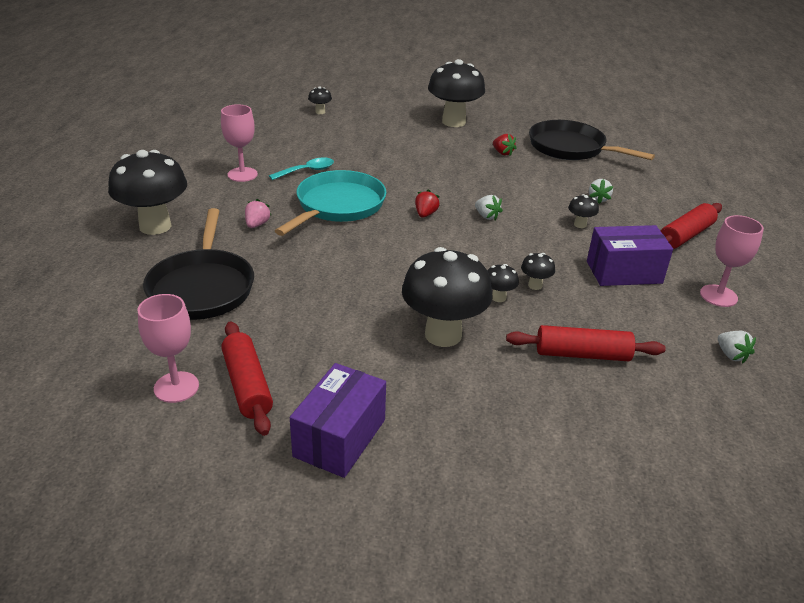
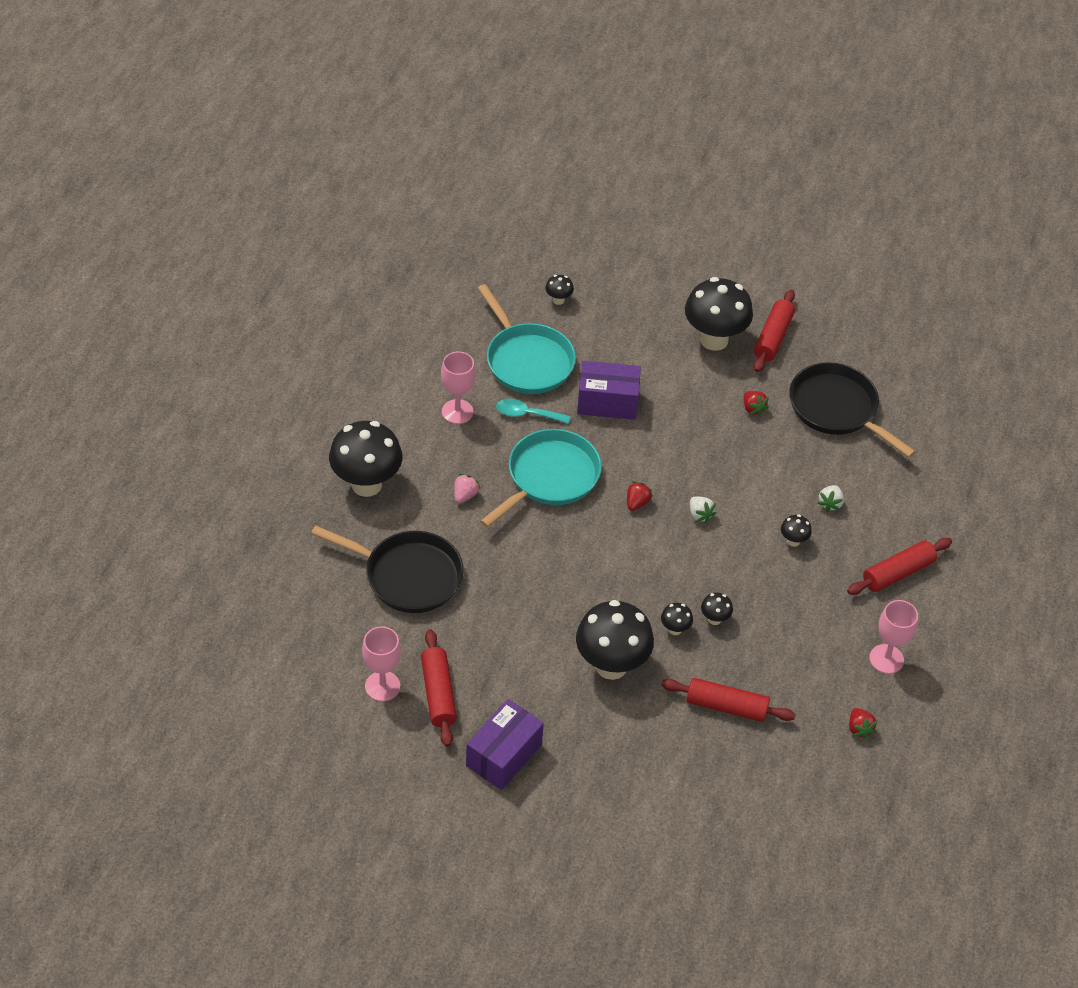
camera: 10 degrees right, 15 degrees up
black pan [143,208,254,320] -> black pan turned 75 degrees counterclockwise [311,525,464,613]
turquoise spoon [269,157,334,180] -> turquoise spoon turned 150 degrees counterclockwise [496,398,570,424]
purple box [587,225,673,286] -> purple box moved to [577,361,641,420]
white strawberry [718,331,756,363] -> red strawberry [849,708,877,739]
none -> turquoise pan [477,284,576,394]
none -> red rolling pin [754,289,795,372]

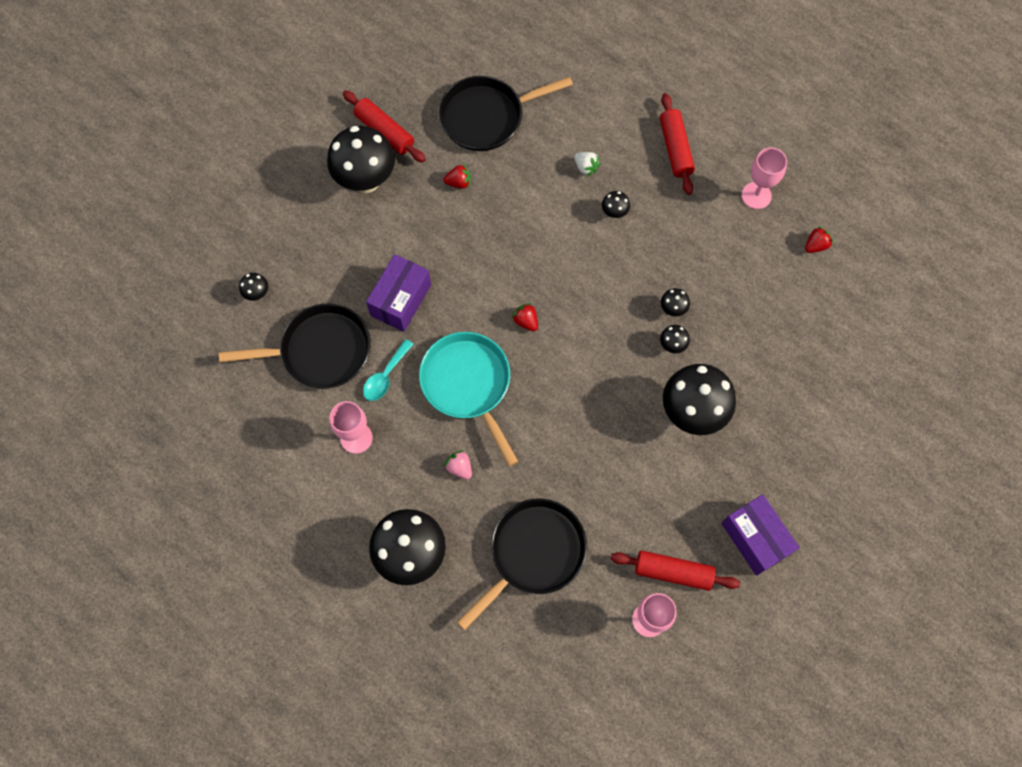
camera: 65 degrees left, 20 degrees up
turquoise pan [477,284,576,394] -> black pan [219,304,371,389]
red rolling pin [661,678,796,722] -> none
white strawberry [690,496,716,523] -> none
red strawberry [849,708,877,739] -> red strawberry turned 45 degrees counterclockwise [805,226,833,253]

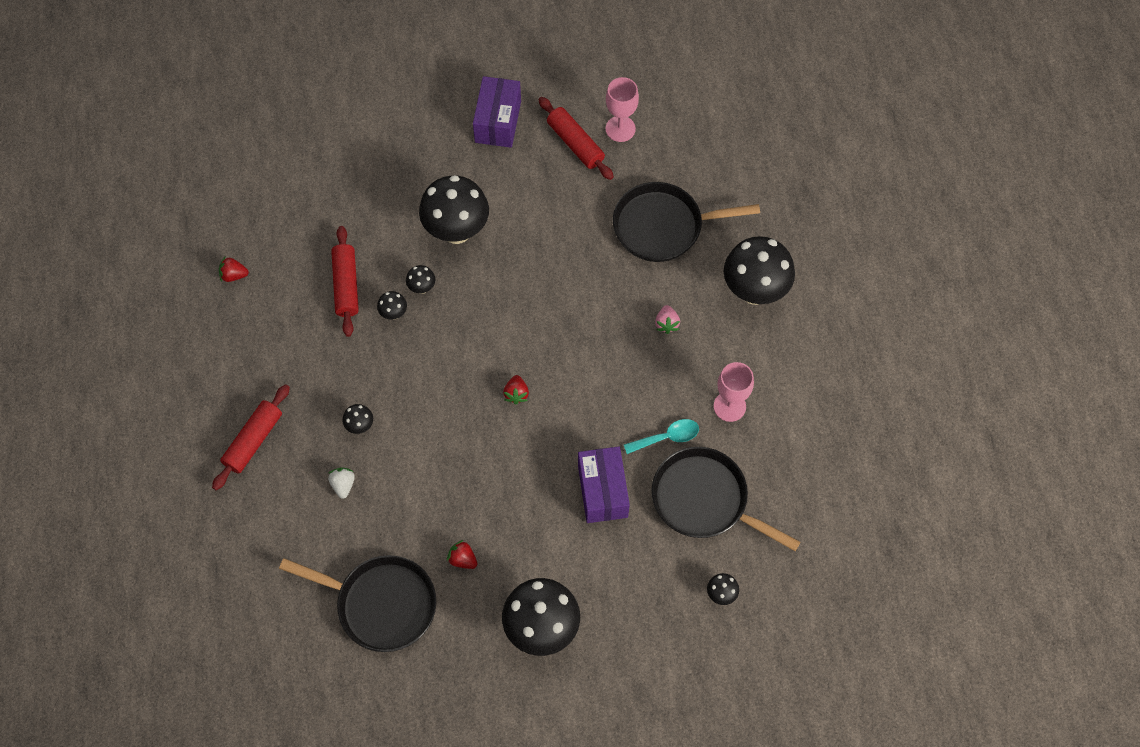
camera: 140 degrees left, 5 degrees down
red rolling pin [343,90,426,163] -> red rolling pin moved to [331,226,359,337]
purple box [366,254,431,332] -> purple box turned 75 degrees counterclockwise [578,446,630,523]
turquoise pan [419,332,518,466] -> none
pink goblet [742,148,787,209] -> none

